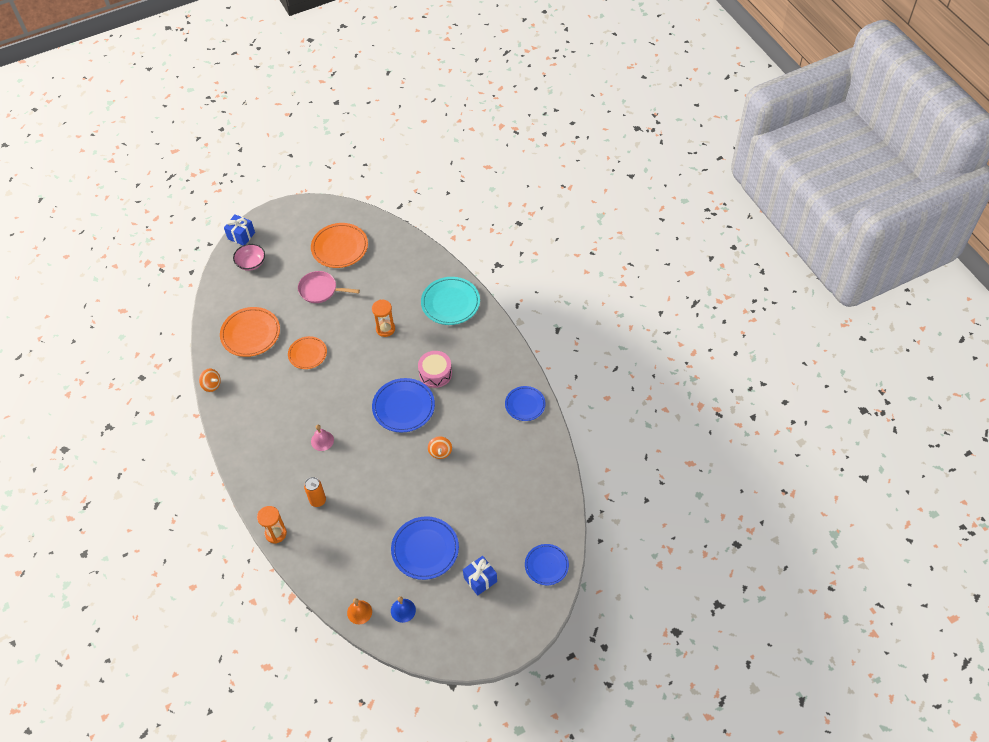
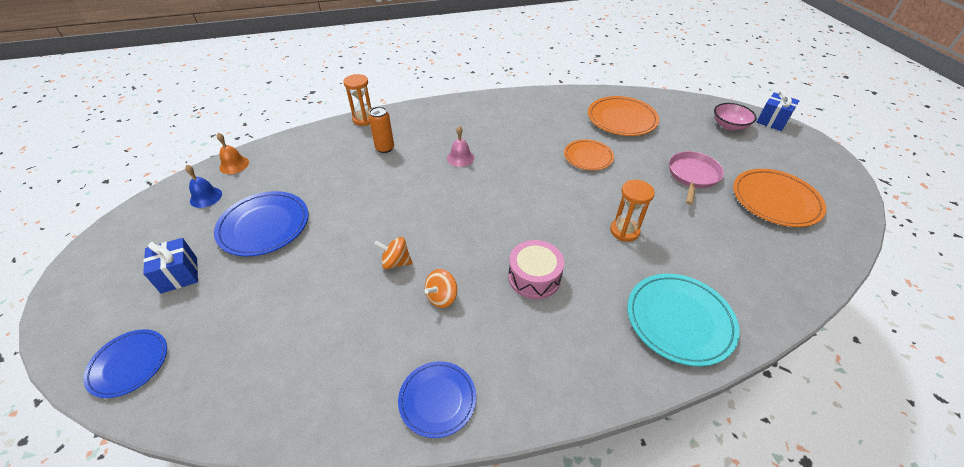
camera: 100 degrees right, 10 degrees down
orange spinning top [199,369,221,392] -> orange spinning top moved to [425,269,457,308]
blue plate [372,378,435,433] -> none

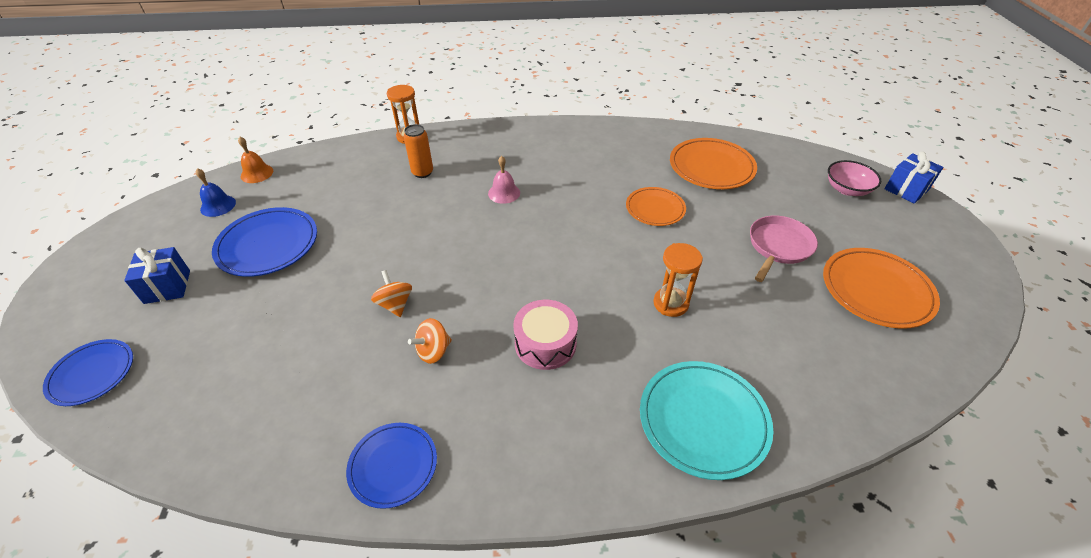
camera: 10 degrees right, 0 degrees up
orange spinning top [374,237,413,269] -> orange spinning top turned 45 degrees clockwise [371,270,412,317]

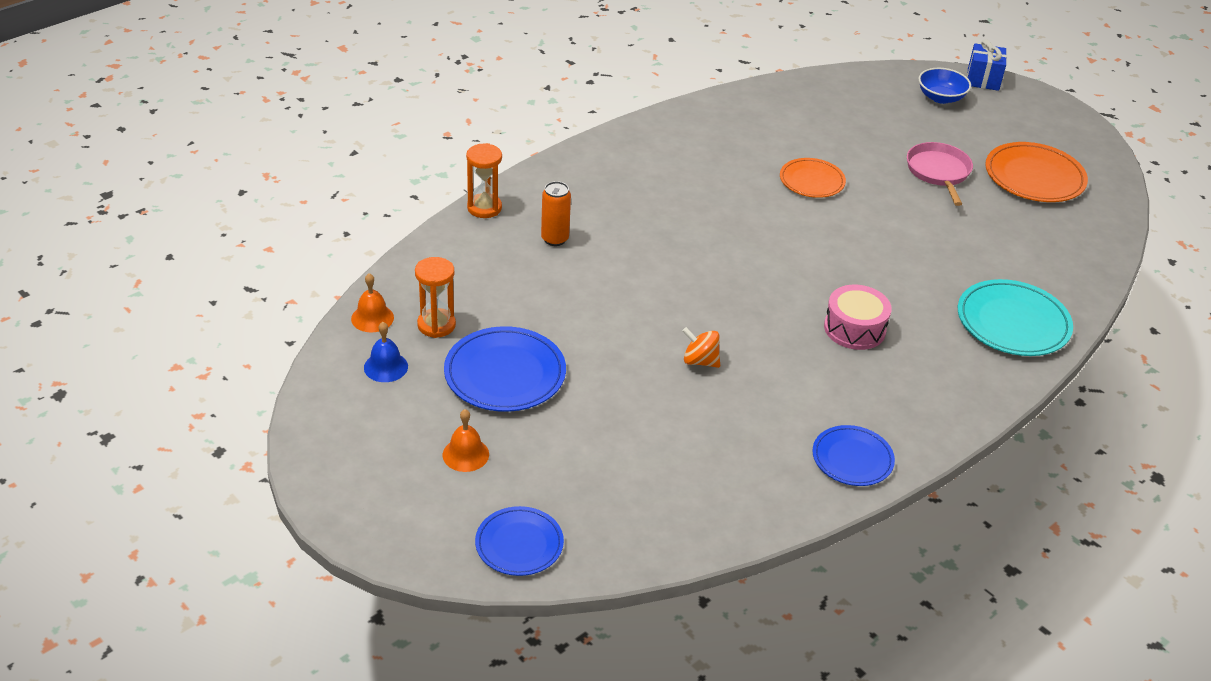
camera: 40 degrees left, 5 degrees down
blue gift [124,247,190,304] -> orange bell [443,409,489,472]
orange spinning top [408,318,452,364] -> none
pink bell [488,156,520,204] -> none
orange hourglass [653,243,703,317] -> orange hourglass moved to [415,257,456,338]
orange plate [670,138,757,189] -> none
pink bowl [828,160,881,196] -> blue bowl [918,68,971,104]

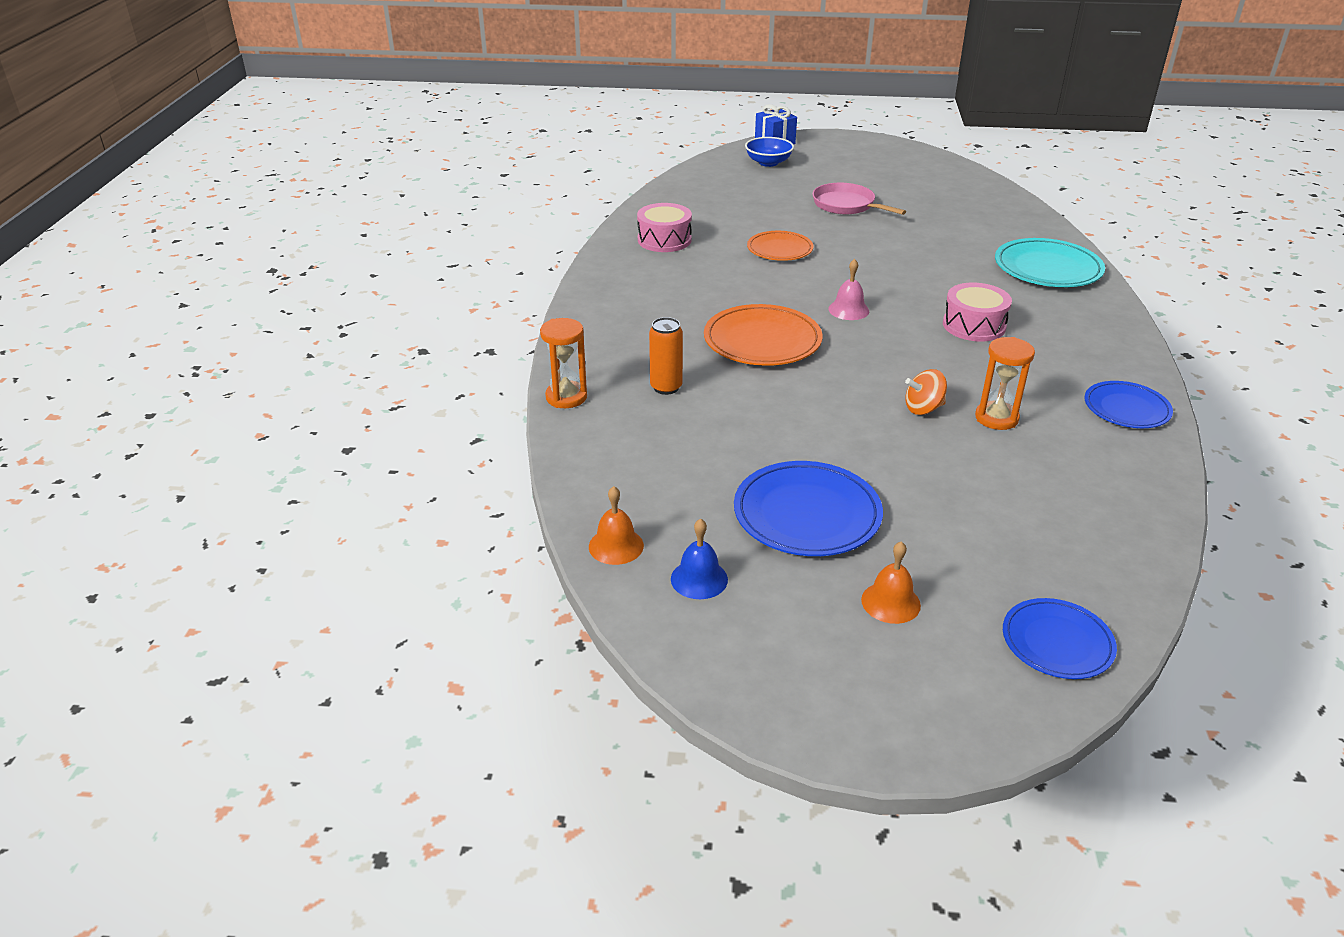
camera: 40 degrees left, 5 degrees down
orange hourglass [415,257,456,338] -> orange hourglass moved to [975,337,1035,430]
orange plate [985,142,1088,202] -> orange plate moved to [704,304,823,366]
none -> pink drum [637,203,692,252]
none -> pink bell [828,259,869,320]

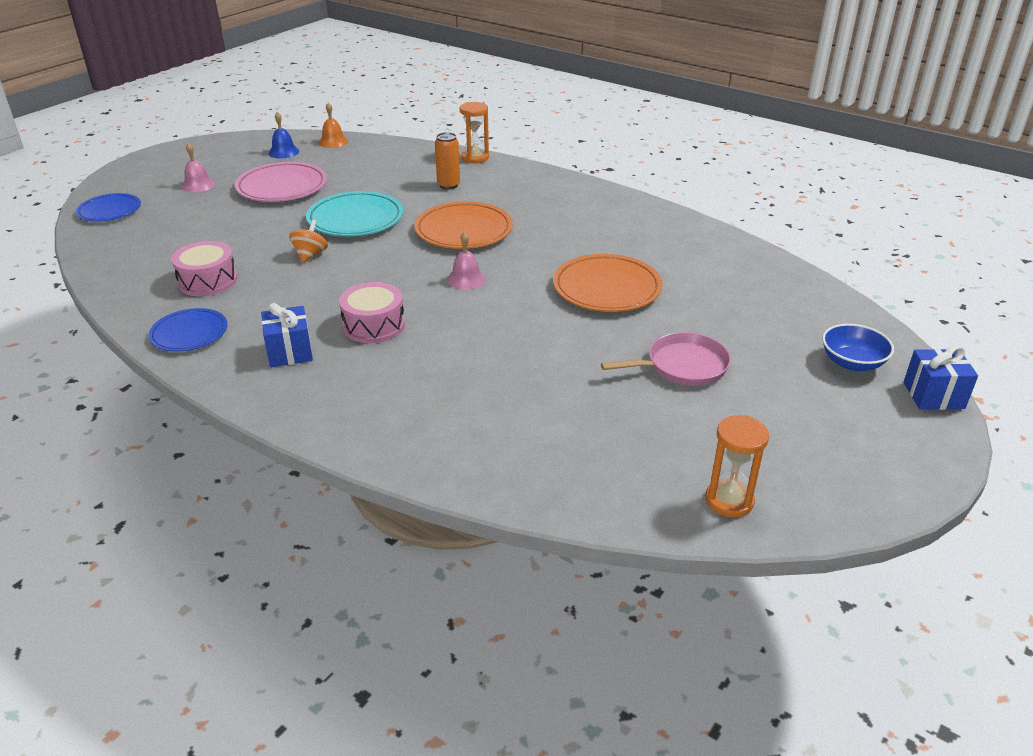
camera: 120 degrees right, 0 degrees up
pink drum [637,203,692,252] -> pink drum moved to [171,241,237,296]
blue plate [734,461,883,556] -> pink plate [235,162,327,202]
orange plate [747,231,813,261] -> orange plate [553,254,663,312], size x1.55
orange bell [861,541,921,624] -> pink bell [181,143,215,192]
orange hourglass [975,337,1035,430] -> orange hourglass moved to [706,415,769,517]
turquoise plate [995,238,1105,287] -> turquoise plate moved to [306,191,403,237]
none -> blue gift [261,303,313,367]

